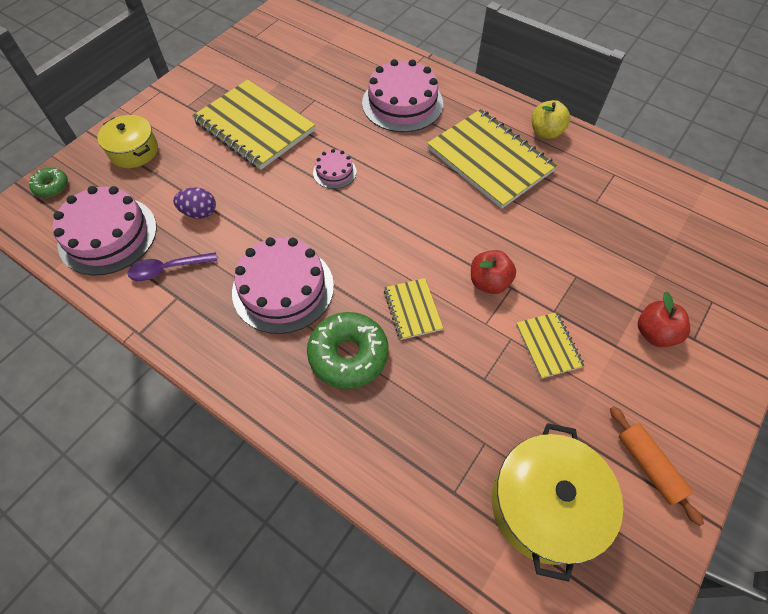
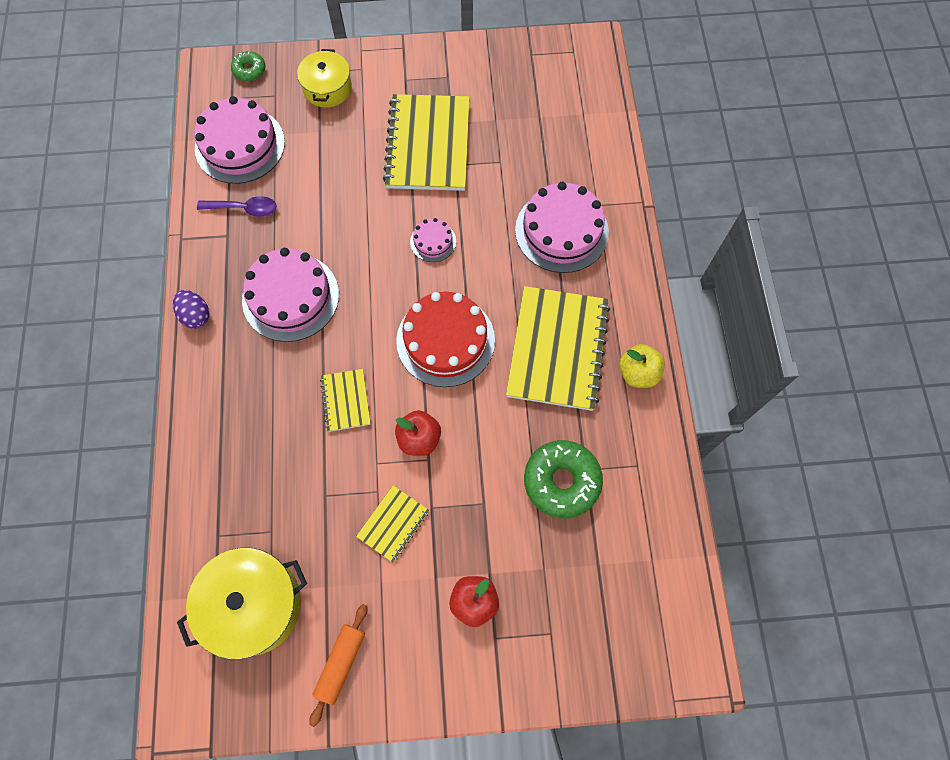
camera: 50 degrees right, 10 degrees up
purple spoon [128,252,217,281] -> purple spoon turned 150 degrees clockwise [197,196,277,217]
purple egg [173,187,216,219] -> purple egg moved to [173,290,209,329]
green donut [307,312,389,389] -> green donut moved to [524,440,603,518]
yellow notebook [384,278,443,340] -> yellow notebook turned 45 degrees counterclockwise [320,369,371,432]
none -> red cake [396,292,495,387]

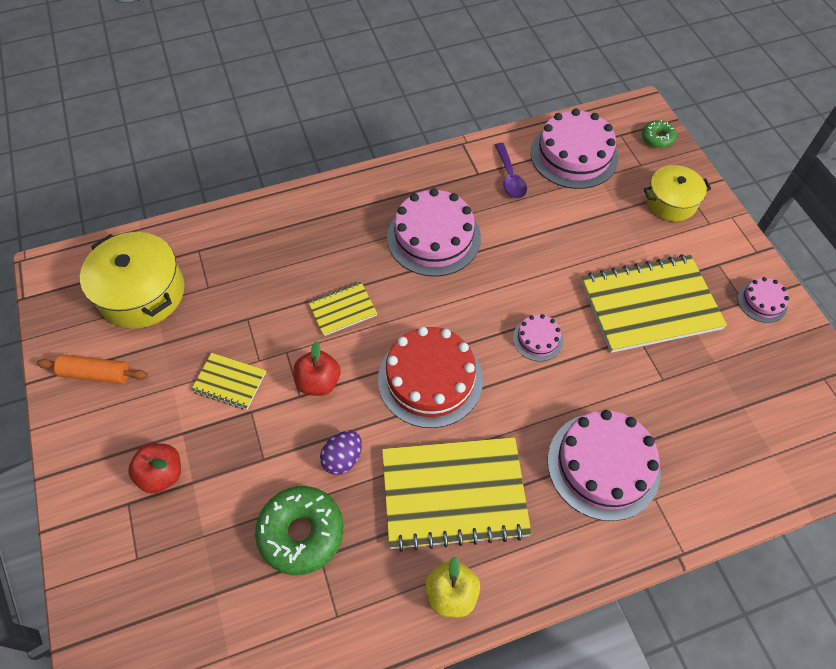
camera: 75 degrees right, 10 degrees down
purple egg [173,290,209,329] -> purple egg moved to [320,430,362,475]
none -> pink cake [738,277,789,323]

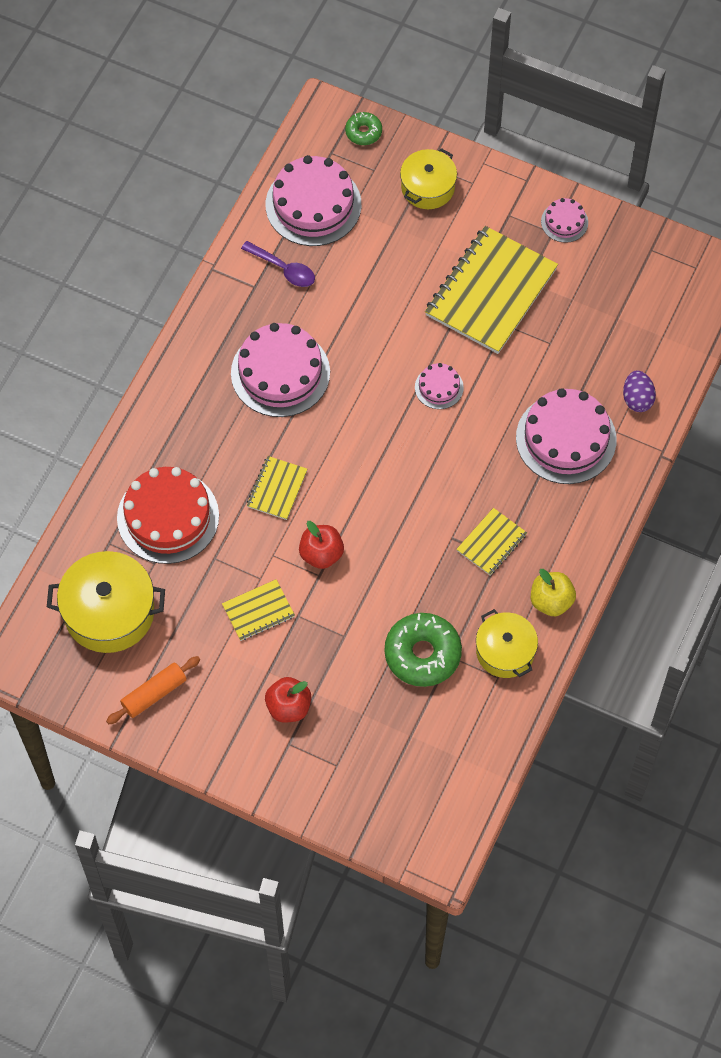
camera: 45 degrees left, 5 degrees up
purple egg [320,430,362,475] -> purple egg moved to [623,370,656,412]
red cake [378,327,483,428] -> red cake moved to [117,467,219,564]
yellow notebook [382,437,531,552] -> yellow notebook [457,508,527,575], size x0.48
none -> yellow pot [476,609,538,678]

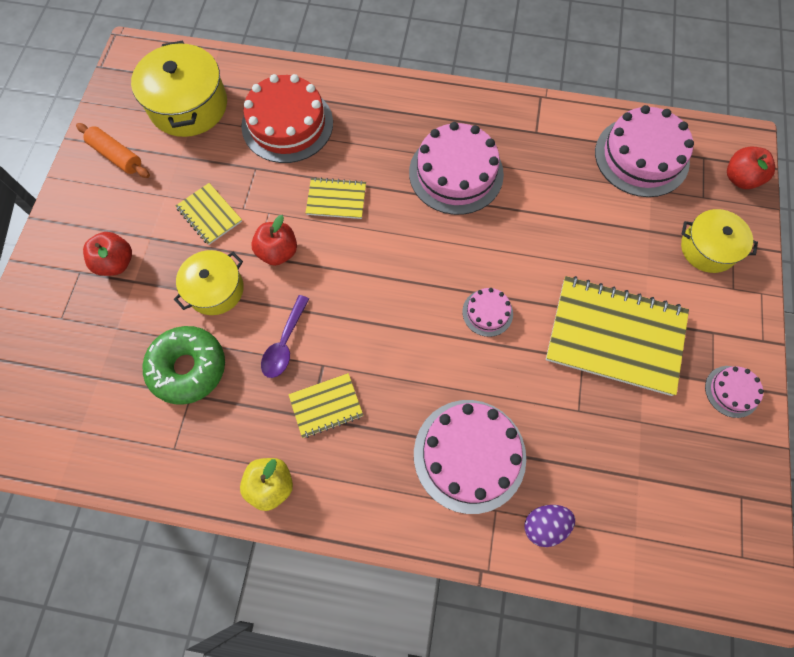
camera: 75 degrees right, 5 degrees up
purple spoon [241,241,315,287] -> purple spoon moved to [261,295,309,378]
green donut [345,112,382,145] -> red apple [727,147,775,189]
yellow notebook [457,508,527,575] -> yellow notebook turned 45 degrees counterclockwise [288,373,363,438]
yellow pot [476,609,538,678] -> yellow pot moved to [174,250,244,315]

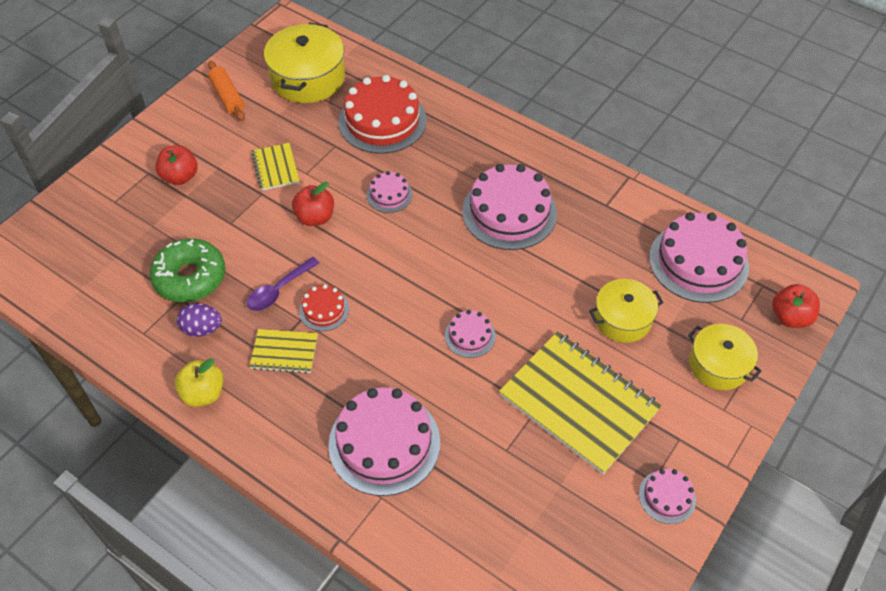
camera: 25 degrees right, 15 degrees down
yellow pot [174,250,244,315] -> yellow pot moved to [589,279,664,343]
yellow notebook [306,177,366,219] -> pink cake [367,171,412,213]
purple egg [525,505,575,547] -> purple egg moved to [177,303,222,337]
none -> red cake [299,285,349,331]

